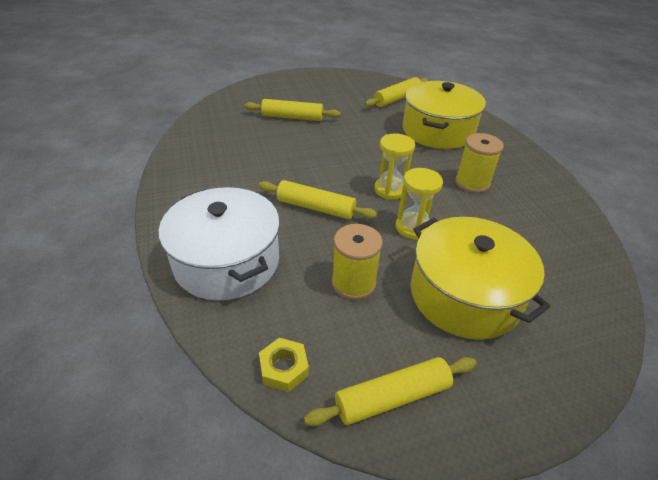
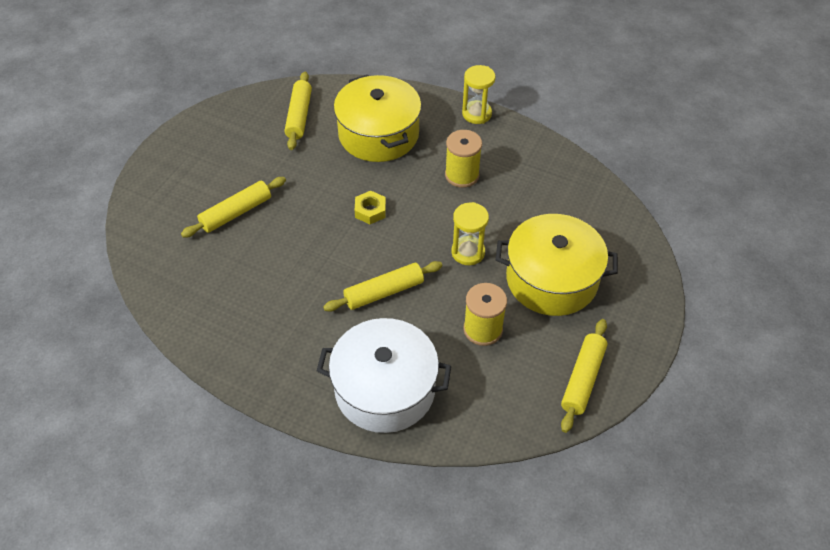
camera: 45 degrees left, 10 degrees up
yellow nut [259,338,309,392] -> yellow nut moved to [355,191,386,224]
yellow hourglass [374,133,415,200] -> yellow hourglass moved to [462,65,496,124]

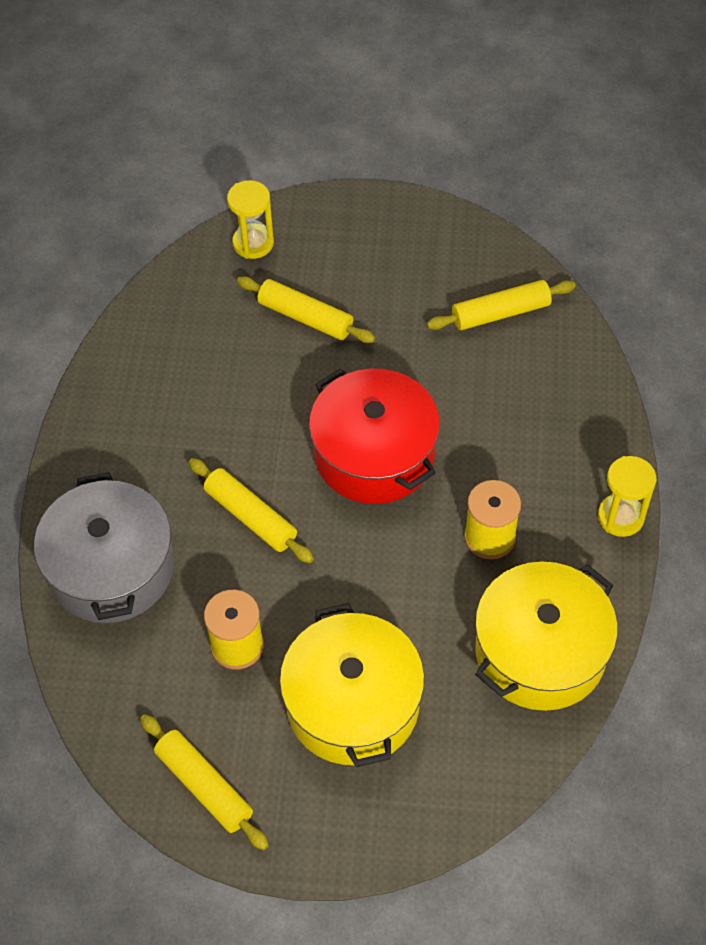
camera: 70 degrees right, 5 degrees up
white pot [317,318,451,433] -> grey pot [34,472,174,623]
yellow pot [334,75,422,162] -> yellow pot moved to [475,561,618,711]
yellow nut [355,191,386,224] -> red pot [309,368,440,504]
yellow hourglass [451,202,489,265] -> yellow hourglass moved to [227,180,274,259]
yellow rolling pin [561,319,607,433] -> yellow rolling pin turned 45 degrees clockwise [140,714,269,850]

